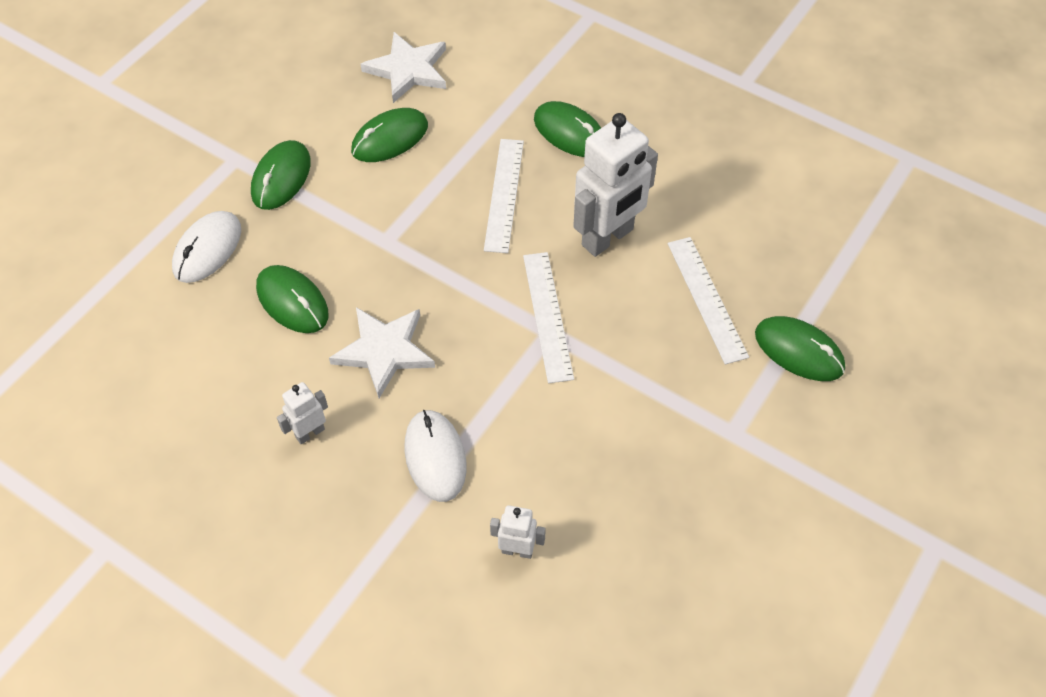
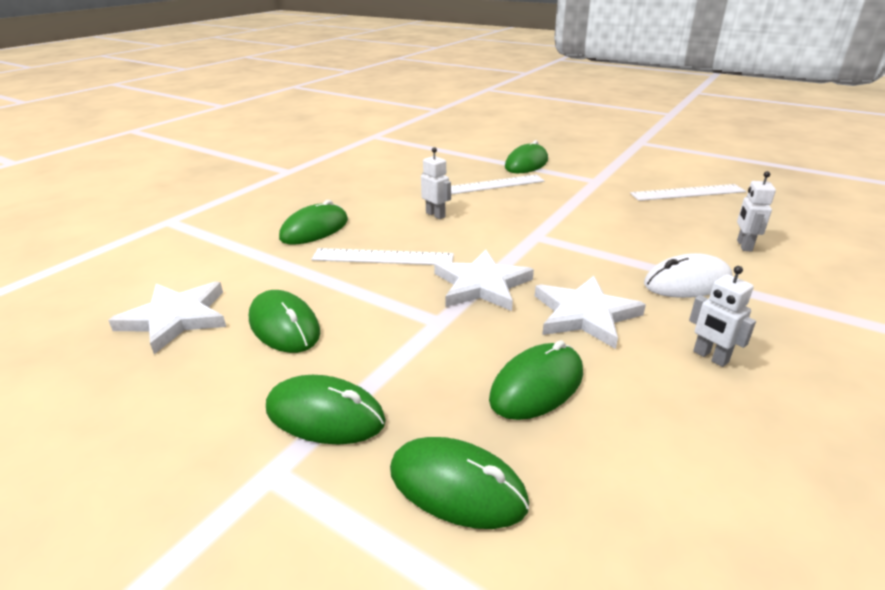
camera: 90 degrees left, 25 degrees down
white mouse [172,211,241,283] -> green mouse [390,437,529,529]
white ruler [523,252,574,383] -> white ruler moved to [630,184,746,201]
white robot [573,113,658,257] -> white robot [421,147,451,219], size x0.48
none -> white star [434,249,534,311]

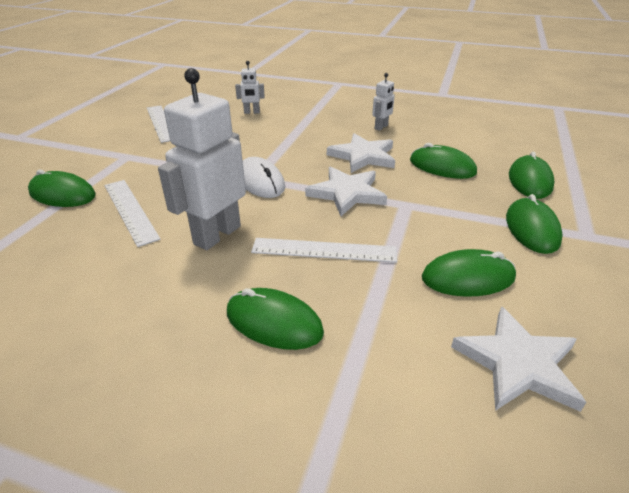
camera: 105 degrees left, 5 degrees up
green mouse [249,290,320,353] -> green mouse turned 45 degrees clockwise [422,249,516,297]
white ruler [311,248,454,265] -> white ruler turned 75 degrees counterclockwise [251,238,397,263]
white robot [421,147,451,219] -> white robot [158,68,246,250], size x2.09
white mouse [644,253,733,298] -> white mouse moved to [243,157,285,198]

